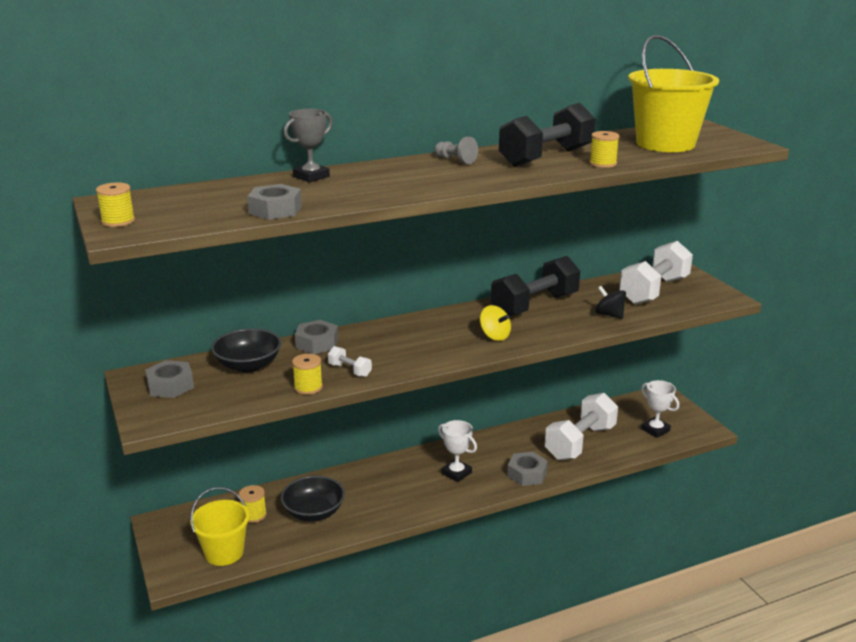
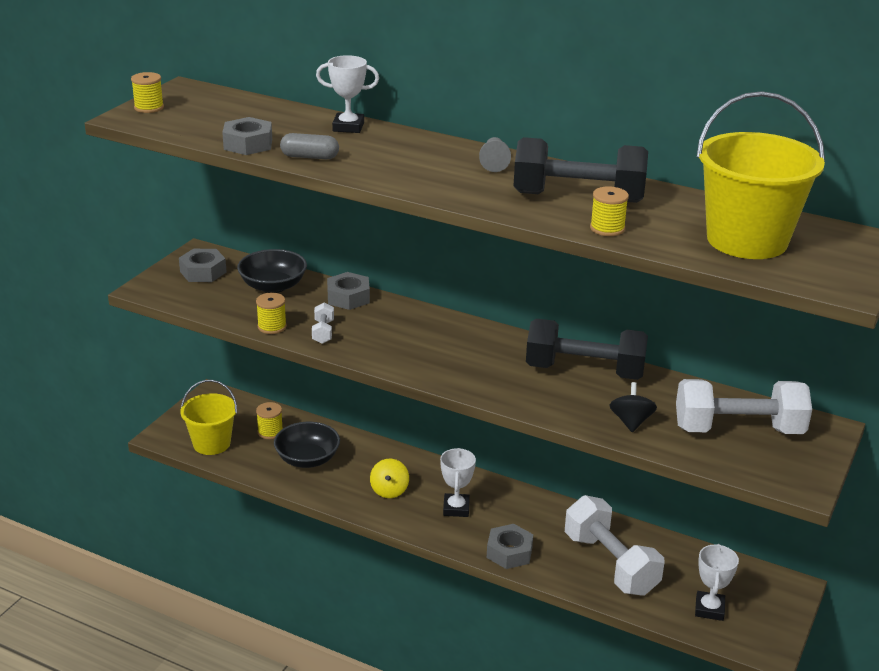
camera: 50 degrees right, 5 degrees up
grey trophy [284,109,333,182] -> white trophy [316,55,379,133]
yellow spinning top [480,305,511,341] -> yellow spinning top moved to [370,459,409,498]
white dumbbell [545,393,618,460] -> white dumbbell turned 60 degrees clockwise [565,495,664,596]
none -> grey capsule [280,133,339,159]

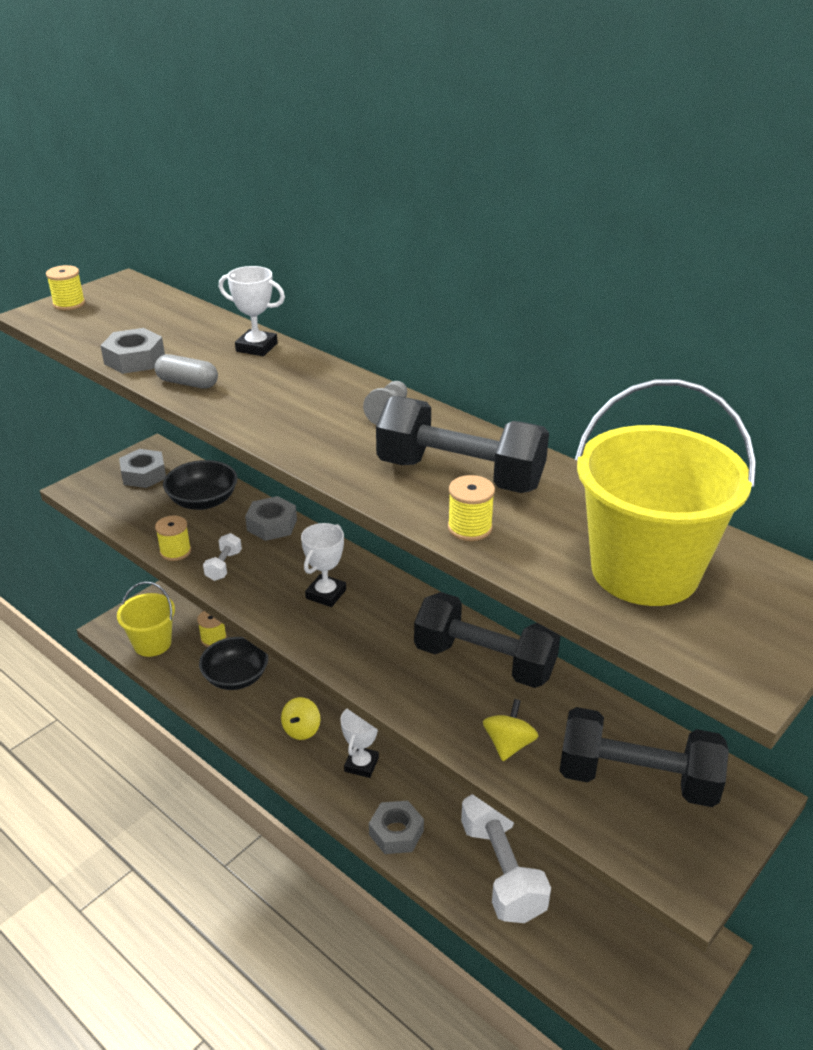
camera: 15 degrees right, 5 degrees up
black spinning top [610,382,657,432] -> yellow spinning top [483,699,538,761]
white dumbbell [676,379,812,434] -> black dumbbell [560,707,729,807]
white trophy [695,544,739,621] -> white trophy moved to [301,523,346,607]

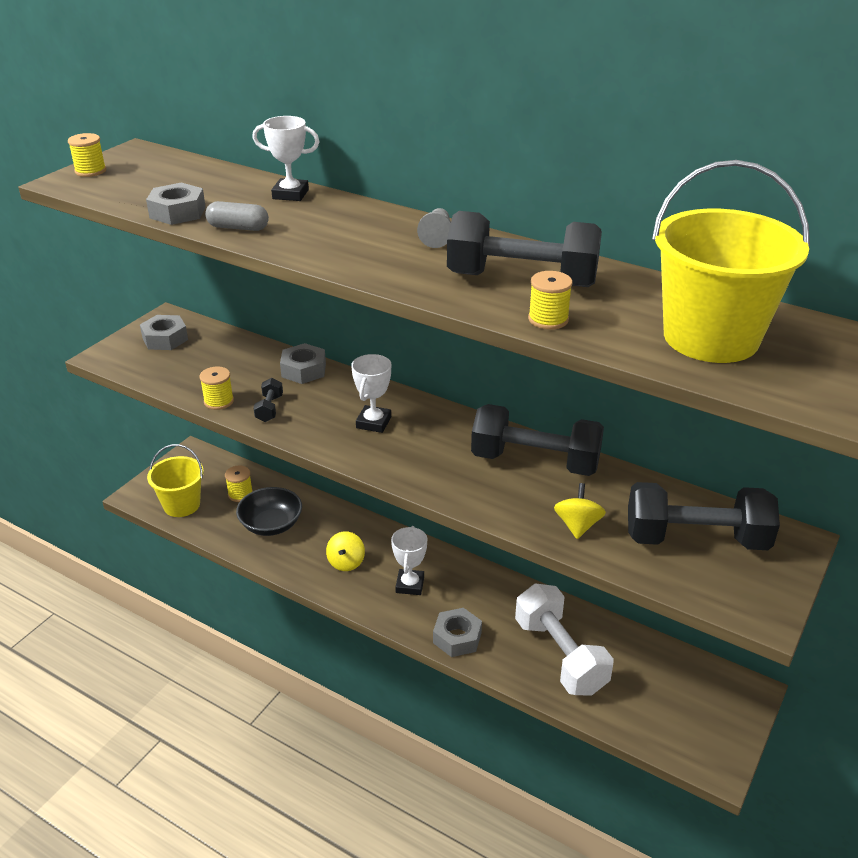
camera: 10 degrees left, 0 degrees up
black bowl [163,460,238,510] -> none
white dumbbell [203,533,242,581] -> black dumbbell [253,378,283,422]

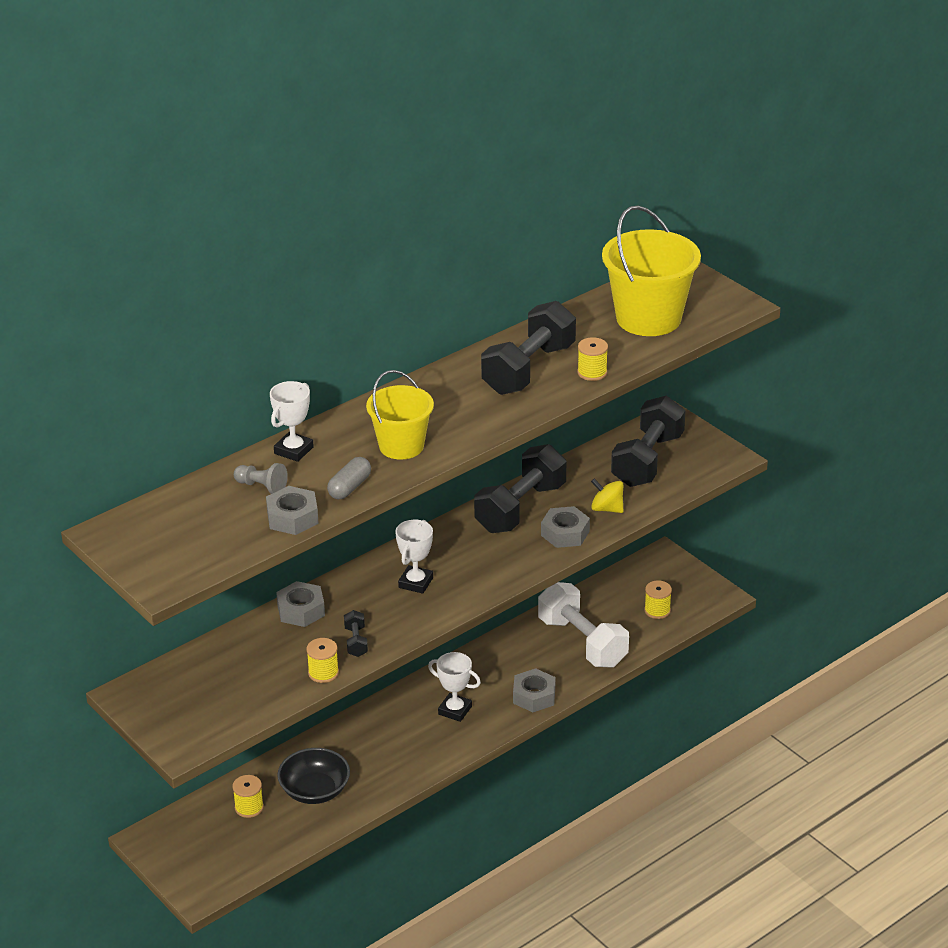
camera: 70 degrees left, 0 degrees up
yellow spool [68,133,106,177] -> yellow spool moved to [644,580,672,619]
grey nut [140,315,188,350] -> grey nut moved to [541,506,590,548]
yellow bucket [147,444,204,517] -> yellow bucket moved to [366,370,434,460]
black dumbbell [253,378,283,422] -> black dumbbell turned 60 degrees clockwise [344,610,368,657]
yellow spinning top [326,531,365,571] -> none
white trophy [351,354,391,433] -> white trophy turned 75 degrees clockwise [395,520,433,594]
grey pawn [417,208,451,248] -> grey pawn moved to [234,463,288,494]
white dumbbell [515,583,614,696] -> white dumbbell turned 60 degrees clockwise [538,582,629,668]

